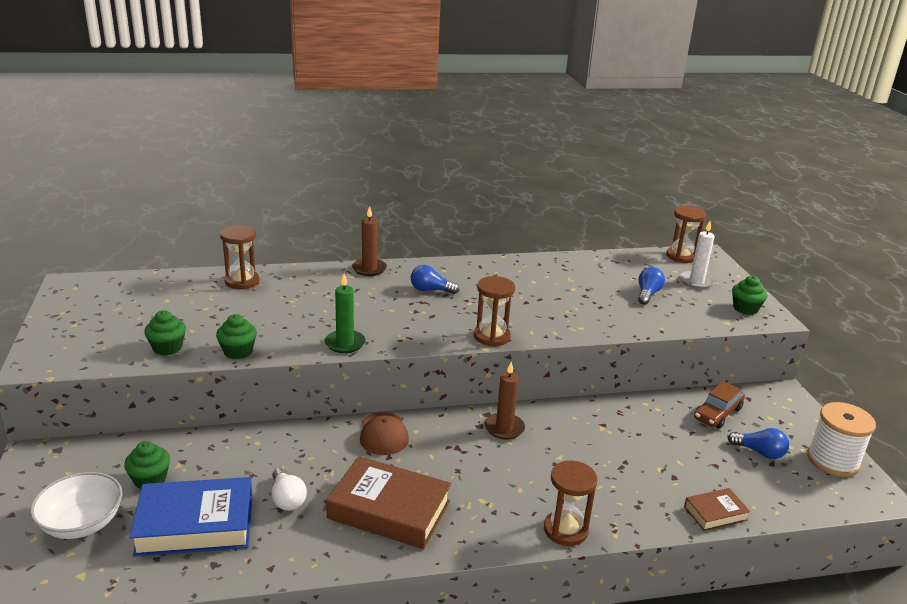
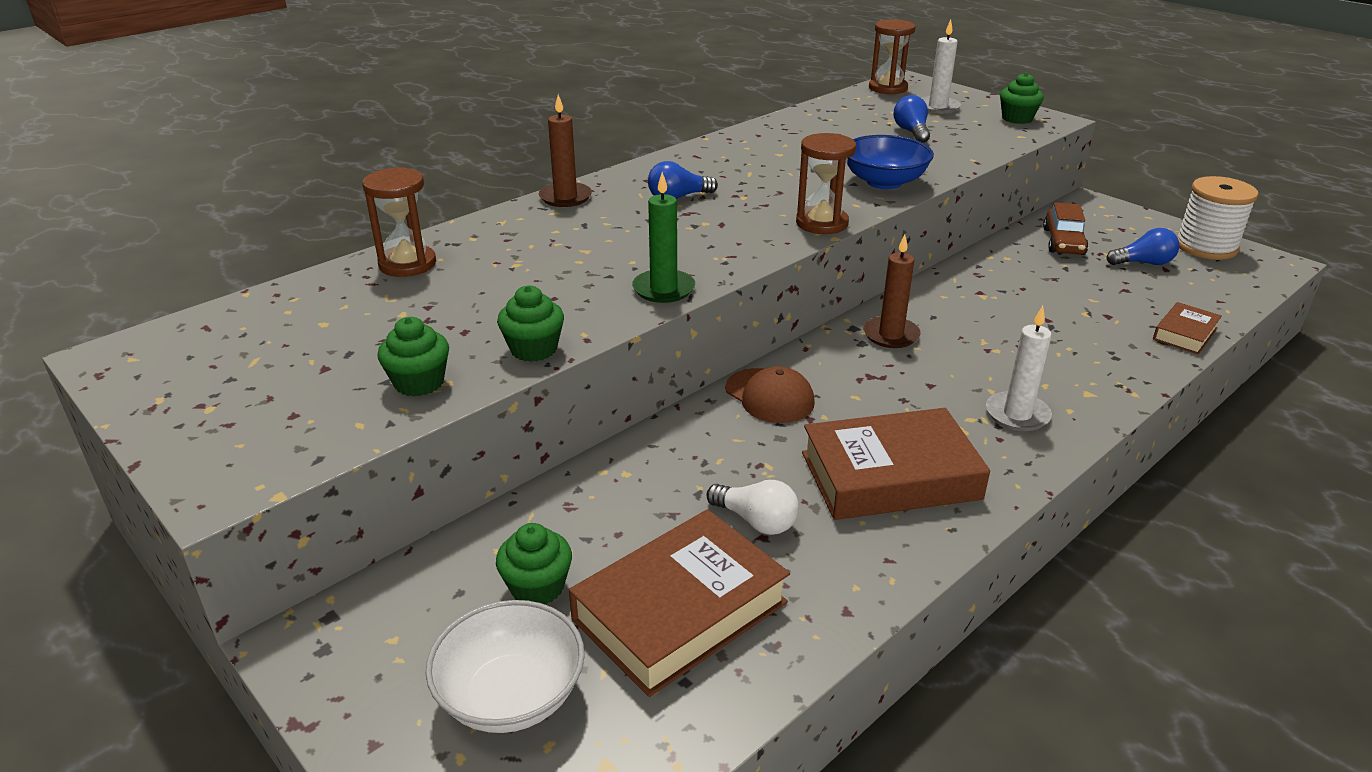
camera: 30 degrees left, 5 degrees up
blue book [129,477,253,557] -> brown book [569,509,790,697]
brown hourglass [544,460,597,546] -> none
none -> blue bowl [847,135,934,189]
none -> white candle [986,306,1052,431]

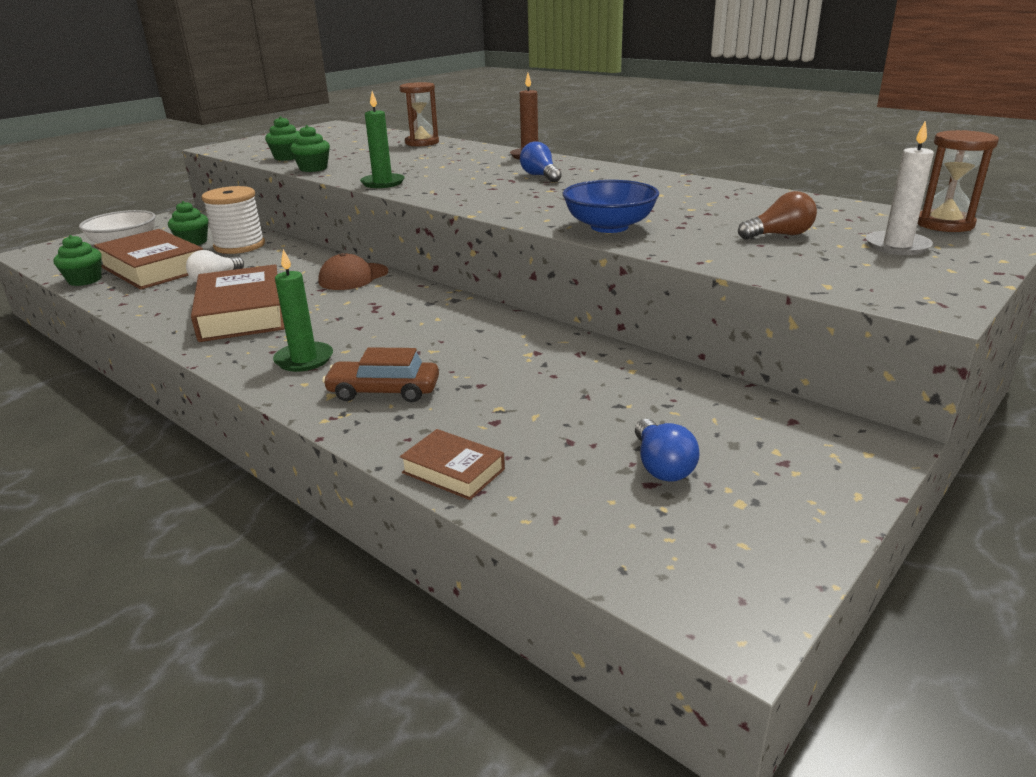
camera: 85 degrees right, 5 degrees down
brown hourglass [796,133,856,234] -> none
brown candle [863,234,921,348] -> none
blue light bulb [893,95,930,143] -> brown light bulb [738,191,817,240]
white candle [986,306,1052,431] -> green candle [273,249,333,372]
green cupcake [1000,73,1044,124] -> green cupcake moved to [54,235,102,286]
brown car [1043,202,1088,255] -> brown car moved to [322,347,439,402]
white spool [1177,176,1258,260] -> white spool moved to [201,186,265,254]

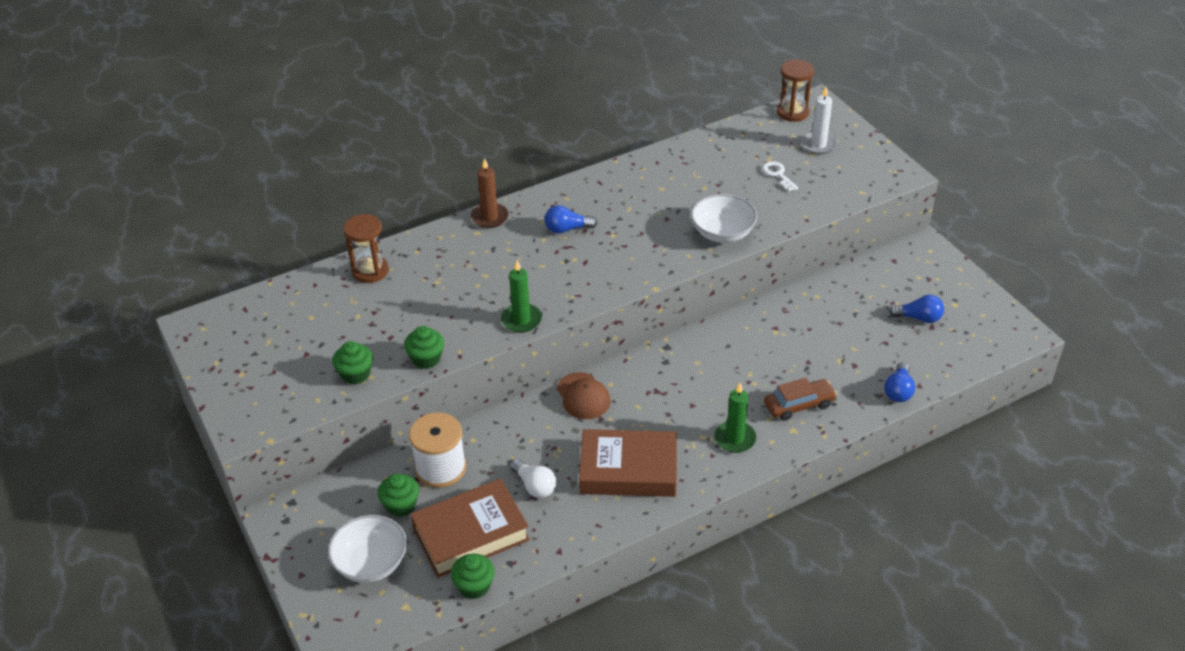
camera: 70 degrees left, 15 degrees up
brown car [322,347,439,402] -> brown car turned 135 degrees counterclockwise [764,378,837,421]
brown book [400,429,505,500] -> blue light bulb [884,362,915,402]
blue bowl [562,180,659,233] -> white bowl [691,194,757,243]
brown light bulb [738,191,817,240] -> white key [762,161,799,192]

